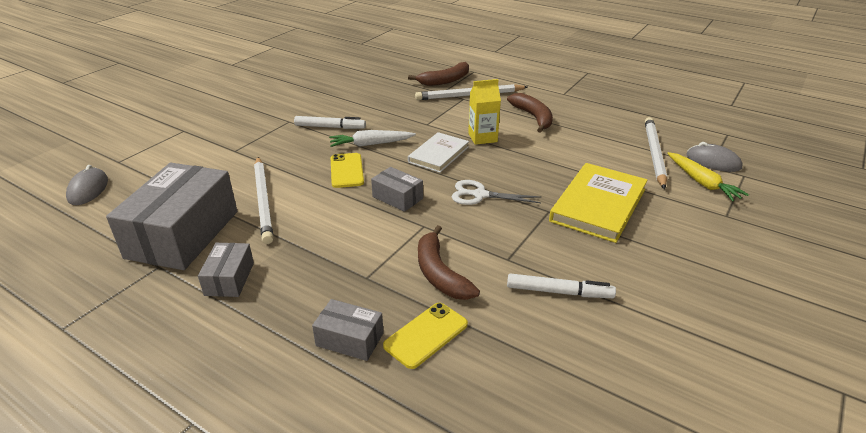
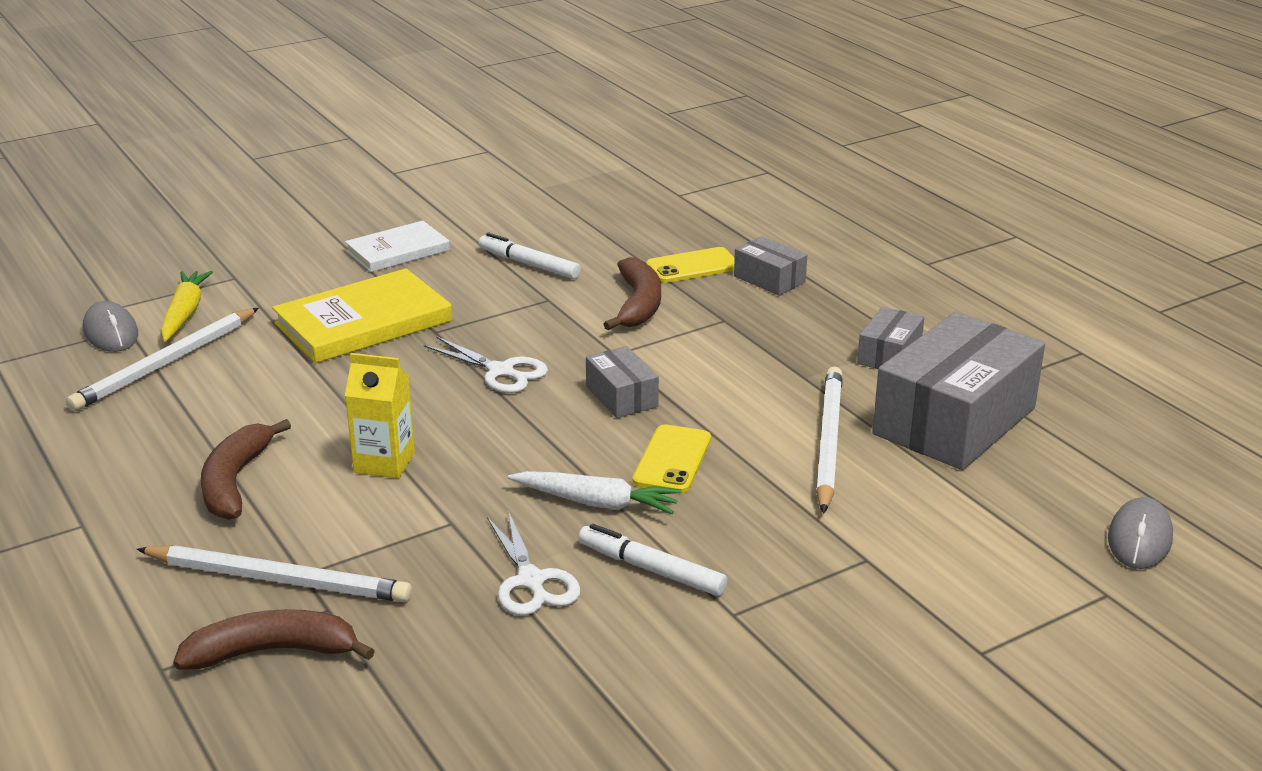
camera: 155 degrees left, 5 degrees down
white book [408,132,469,173] -> white book moved to [345,221,450,272]
none -> white scissors [487,511,580,615]

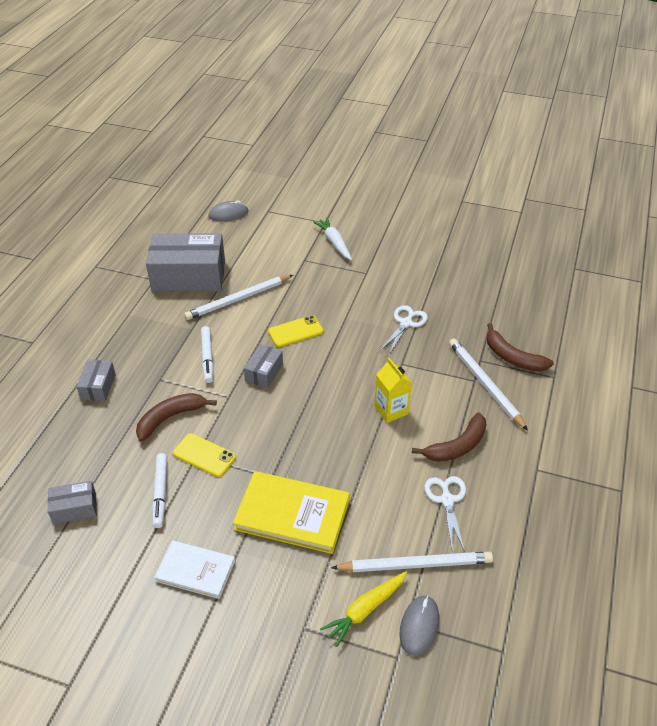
camera: 130 degrees left, 15 degrees up
white scissors [424,336,548,393] -> white scissors moved to [424,476,466,552]
white carrot [508,471,682,514] -> white carrot moved to [313,218,352,260]
white marker [578,524,727,596] -> white marker moved to [201,326,214,383]
yellow phone [646,247,735,283] -> yellow phone moved to [173,433,236,477]
grey box [857,307,924,369] -> grey box moved to [48,481,97,524]

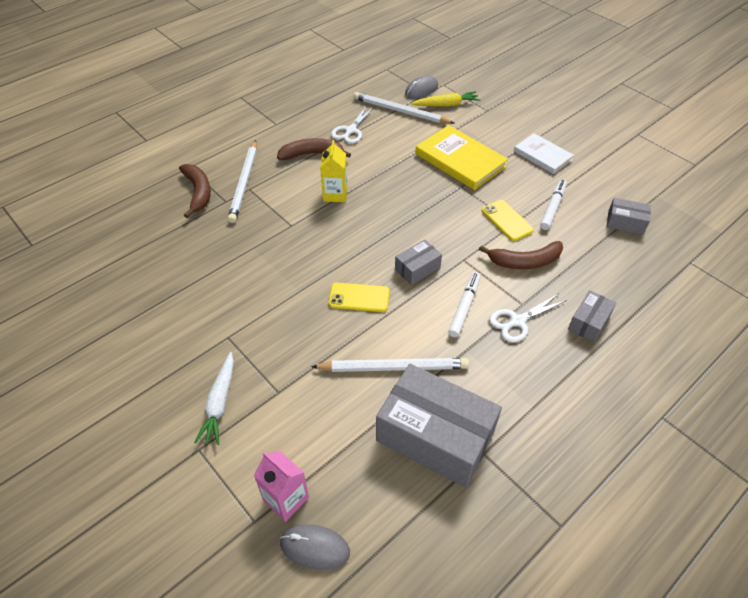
camera: 150 degrees left, 5 degrees up
white scissors [380,305,428,355] -> white scissors moved to [489,294,567,343]
none -> pink carton [254,451,309,522]

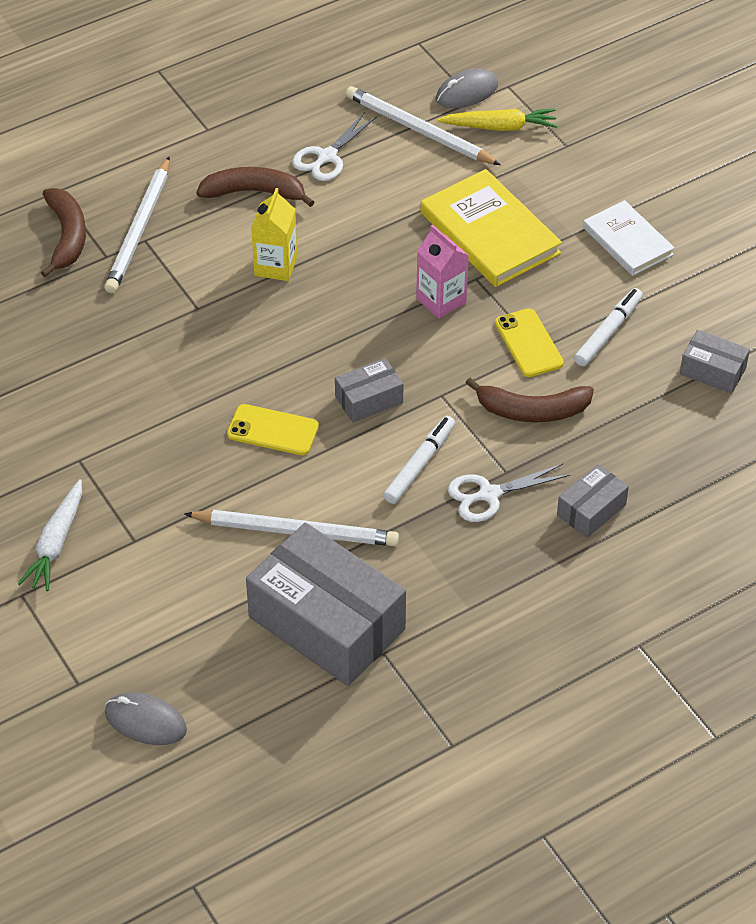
camera: 10 degrees right, 0 degrees up
pink carton [254,451,309,522] -> pink carton moved to [416,224,469,319]

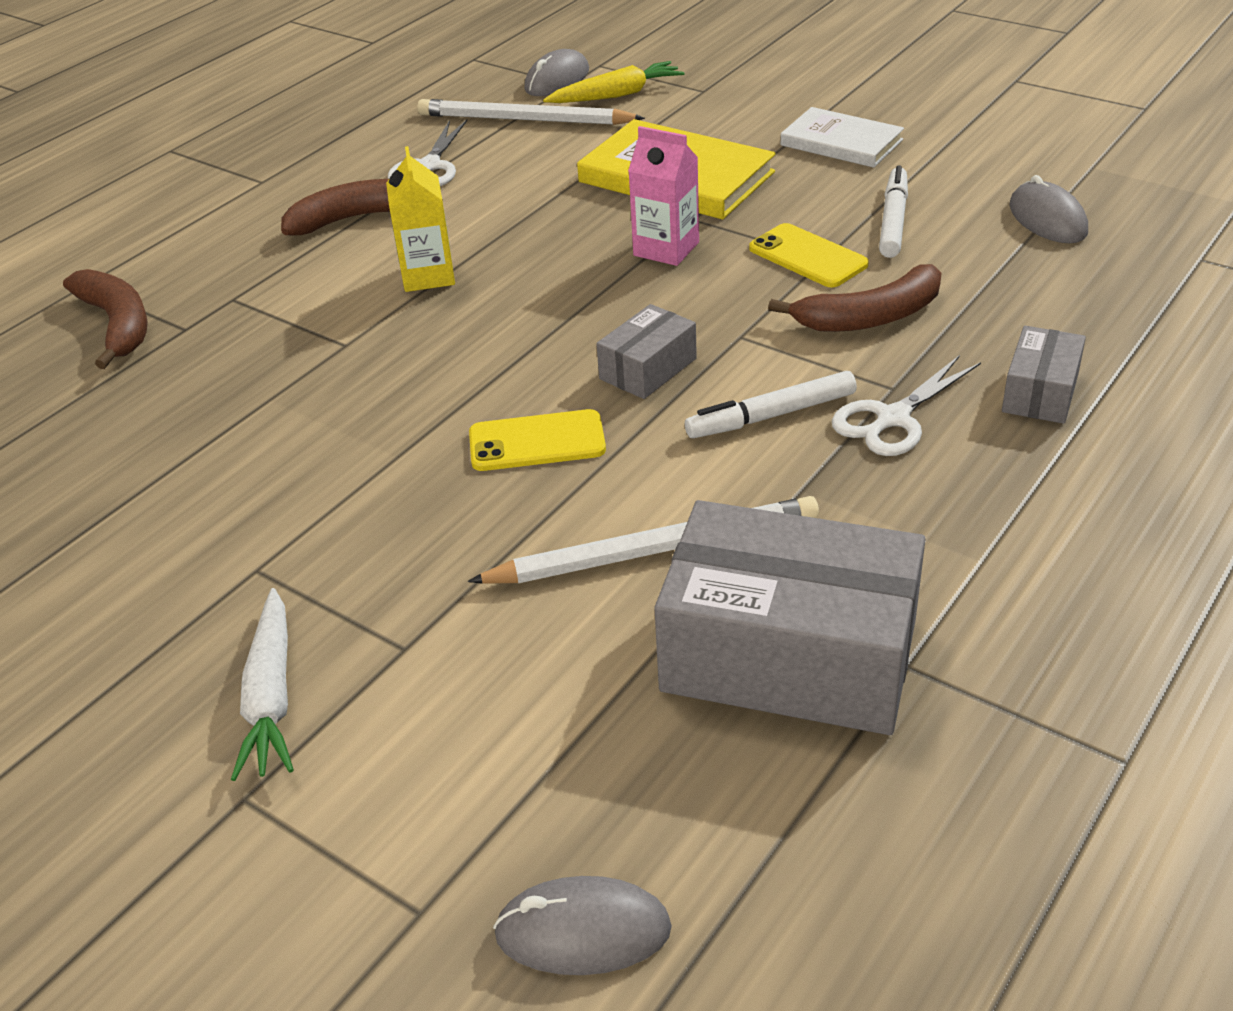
camera: 20 degrees left, 10 degrees down
white pencil [104,156,170,293] -> none
white marker [383,416,455,504] -> white marker turned 120 degrees counterclockwise [685,371,857,438]
grey box [680,330,750,394] -> grey mouse [1009,175,1088,243]

